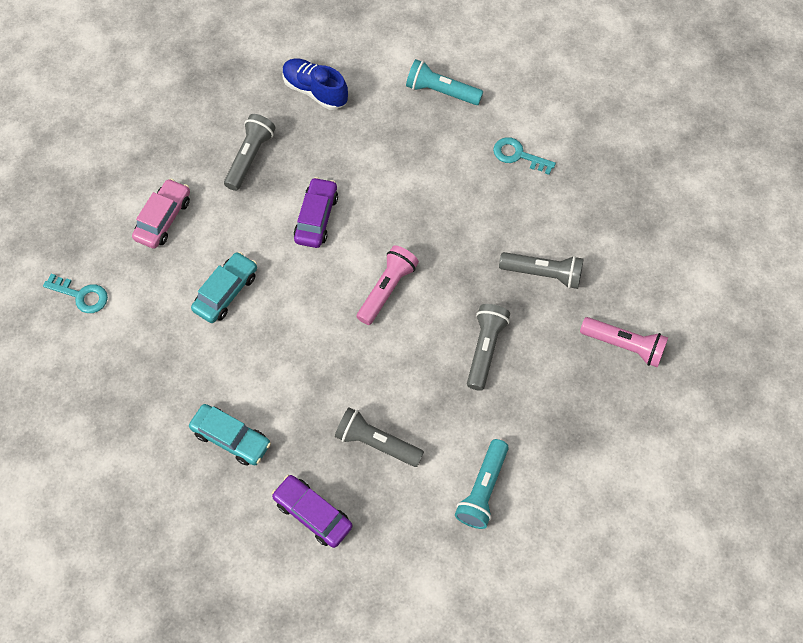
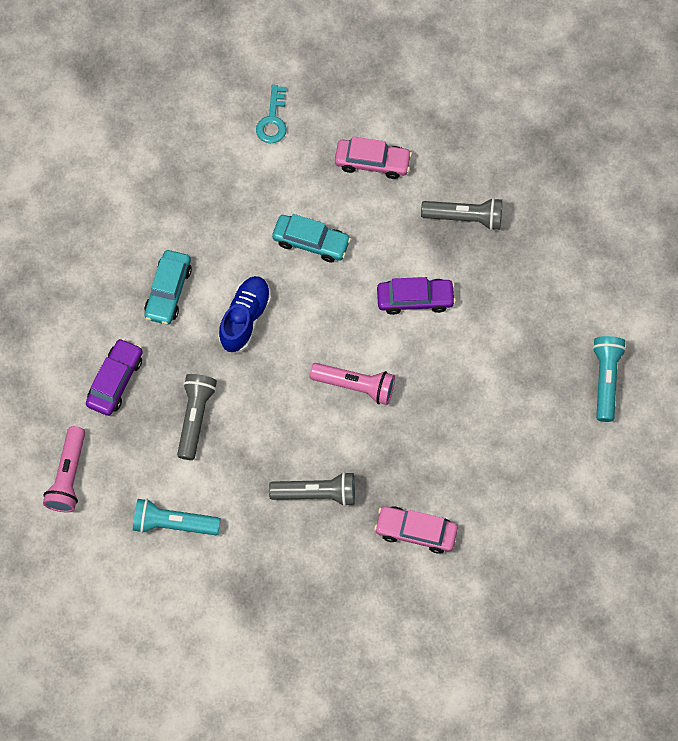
camera: 75 degrees right, 5 degrees up
blue shoe [282,58,348,110] -> blue shoe moved to [218,276,271,352]
turquoise key [493,137,556,175] -> none
grey flashlight [499,252,583,289] -> pink car [374,506,458,554]
pink flashlight [580,317,668,368] -> pink flashlight moved to [43,426,85,513]

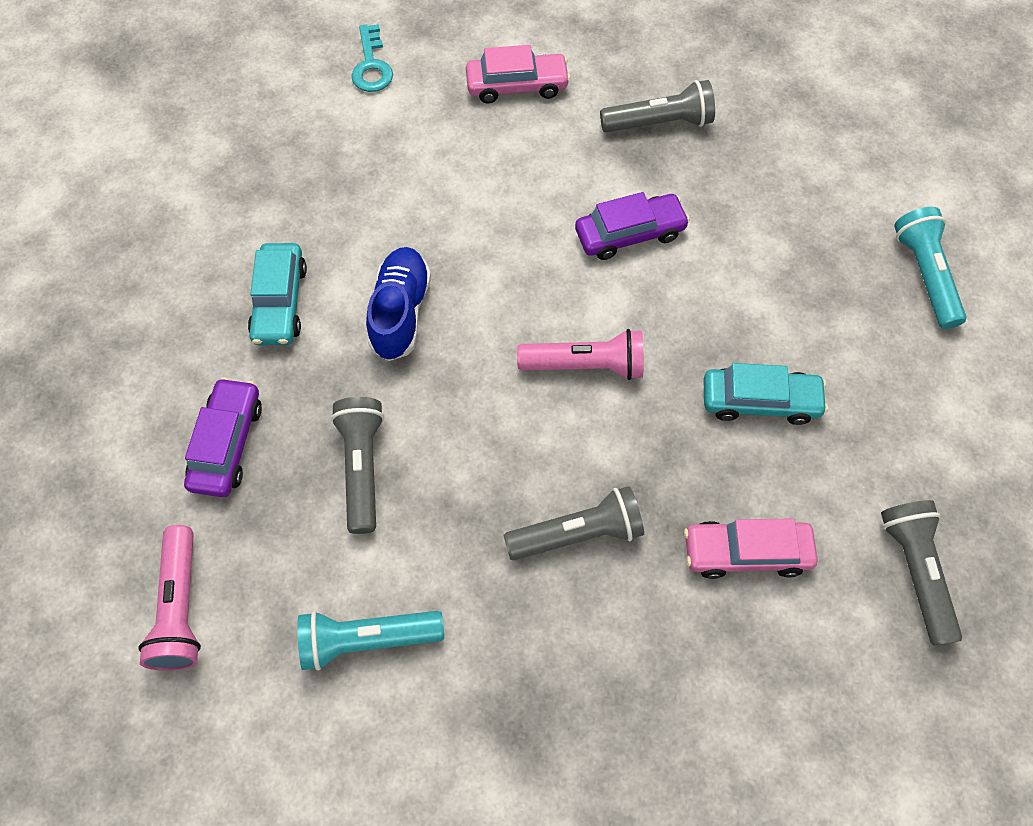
camera: 15 degrees left, 5 degrees down
turquoise car [272,214,351,263] -> turquoise car moved to [703,363,828,425]
none -> grey flashlight [881,500,962,646]

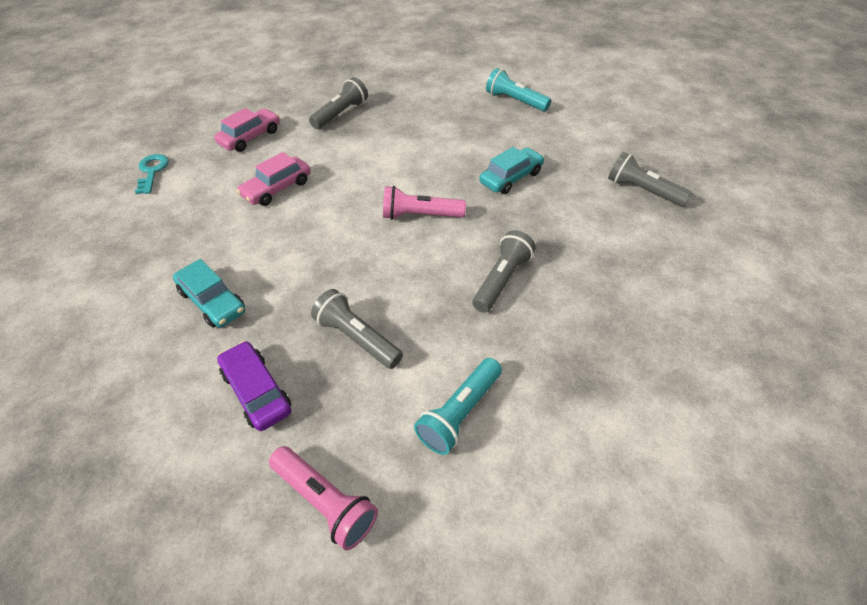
camera: 45 degrees left, 15 degrees down
turquoise key [351,24,393,92] -> turquoise key turned 135 degrees counterclockwise [135,154,169,194]
blue shoe [366,247,431,361] -> none
pink flashlight [517,329,643,380] -> pink flashlight turned 135 degrees counterclockwise [383,186,466,220]
purple car [575,192,690,260] -> none
pink car [684,518,818,579] -> pink car moved to [237,152,311,206]

